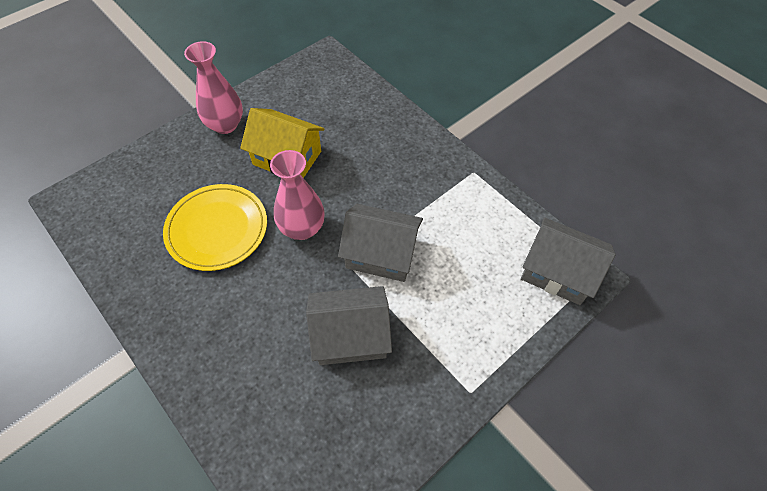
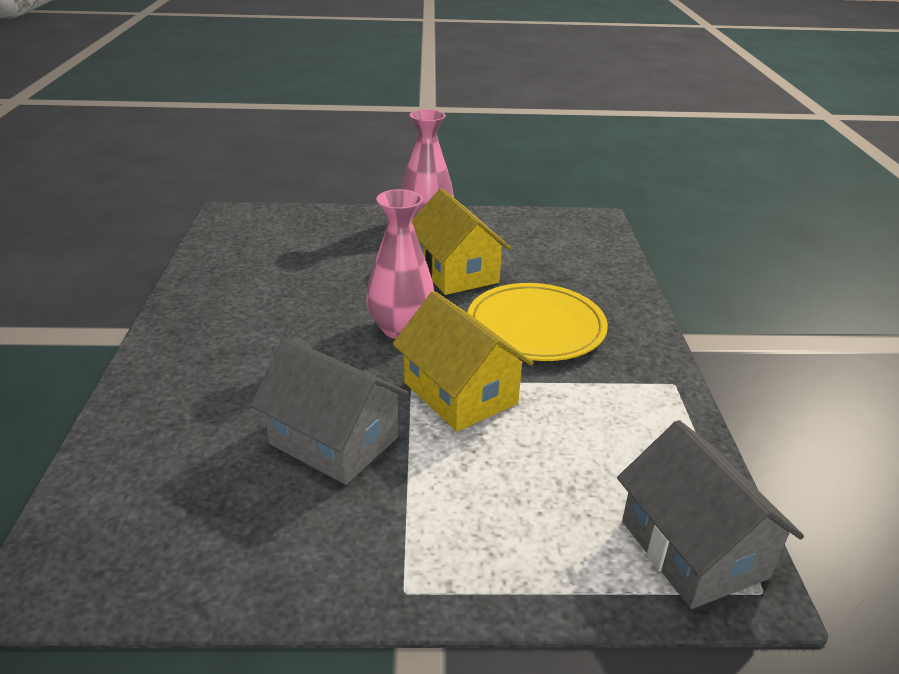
camera: 40 degrees right, 25 degrees down
yellow plate [163,184,267,271] -> yellow plate moved to [468,283,608,361]
grey house [338,204,423,282] -> yellow house [393,291,534,432]

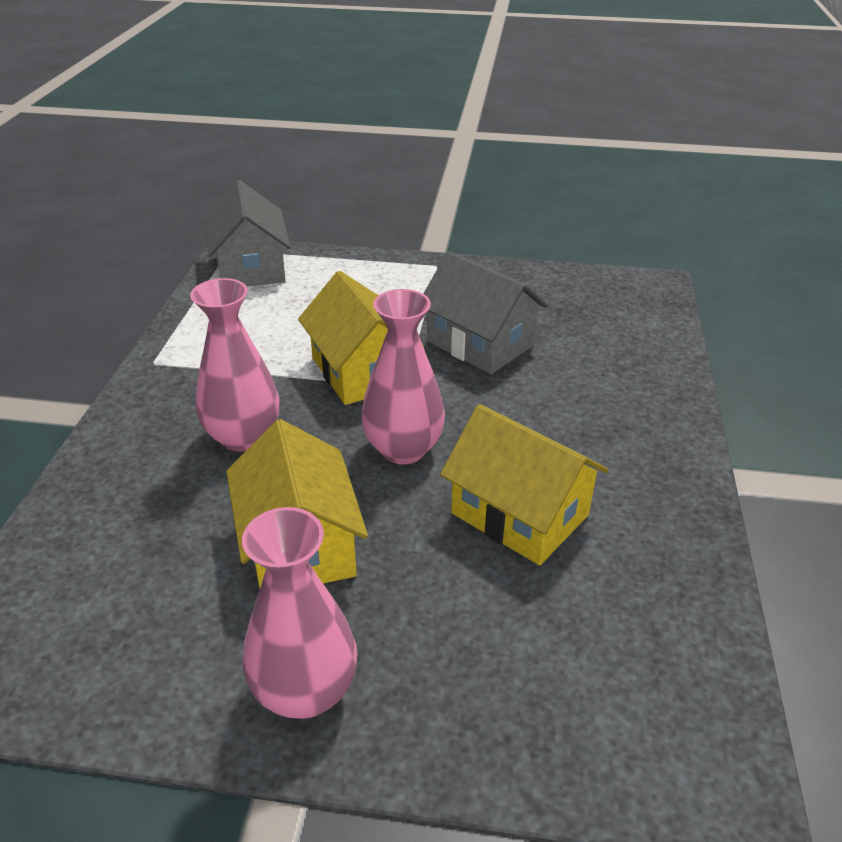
camera: 170 degrees left, 5 degrees up
yellow plate [468,283,608,361] -> pink vase [190,278,279,452]
none -> yellow house [440,404,609,565]

